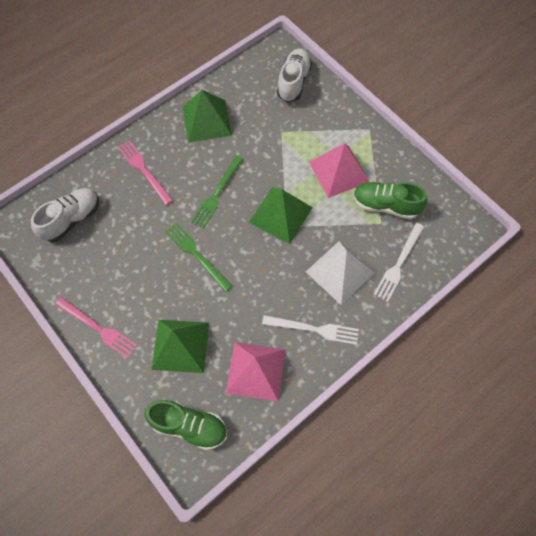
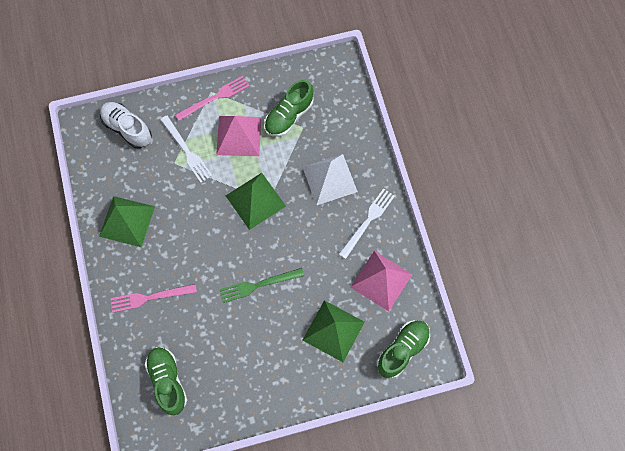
camera: 65 degrees left, 5 degrees up
white shoe [31,188,99,242] -> green shoe [145,347,187,415]
pink fork [55,297,138,359] -> pink fork moved to [176,76,249,121]
green fork [191,155,243,228] -> none
white fork [374,223,424,302] -> white fork moved to [161,115,212,183]

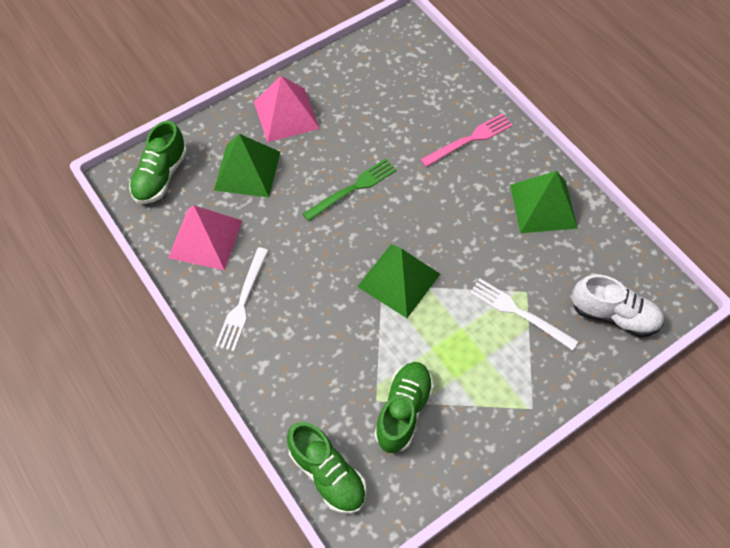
camera: 160 degrees right, 10 degrees down
green shoe [145,347,187,415] -> green shoe moved to [287,422,366,514]
pink fork [176,76,249,121] -> none
pink pyramid [216,116,261,156] -> pink pyramid moved to [254,76,320,143]
white pyramid [303,154,358,205] -> none

